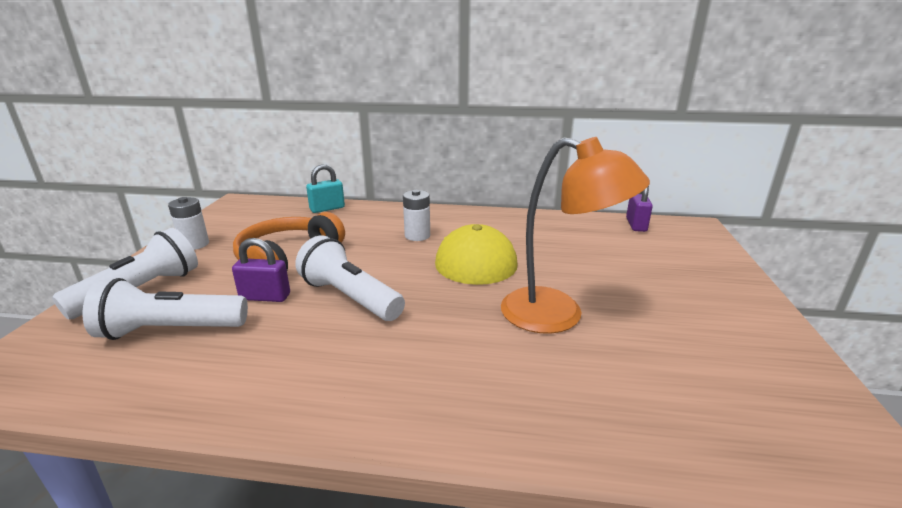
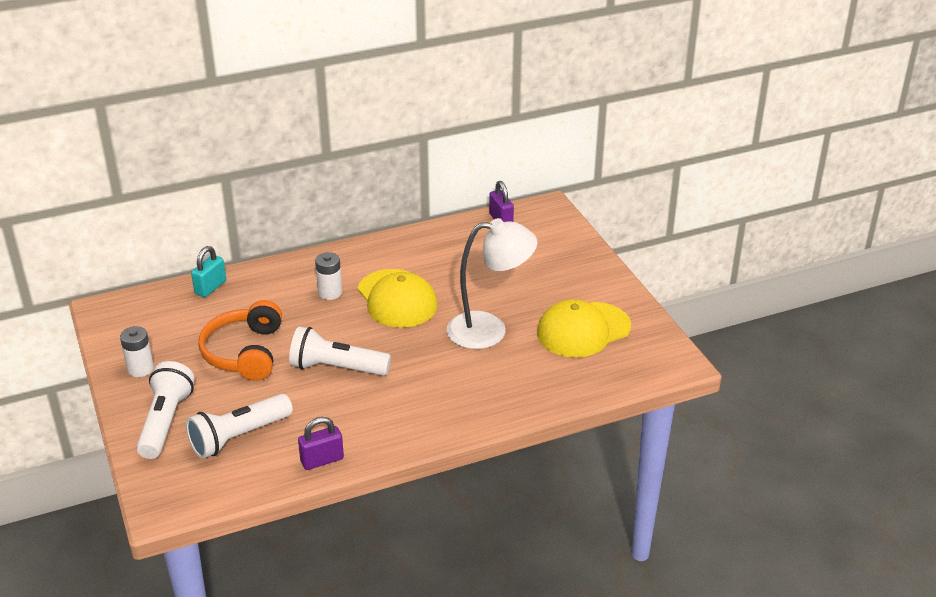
camera: 30 degrees left, 10 degrees up
purple padlock [232,238,290,302] -> purple padlock moved to [298,417,344,470]
orange lamp [501,137,650,334] -> white lamp [447,218,537,349]
none -> yellow cap [537,299,631,358]

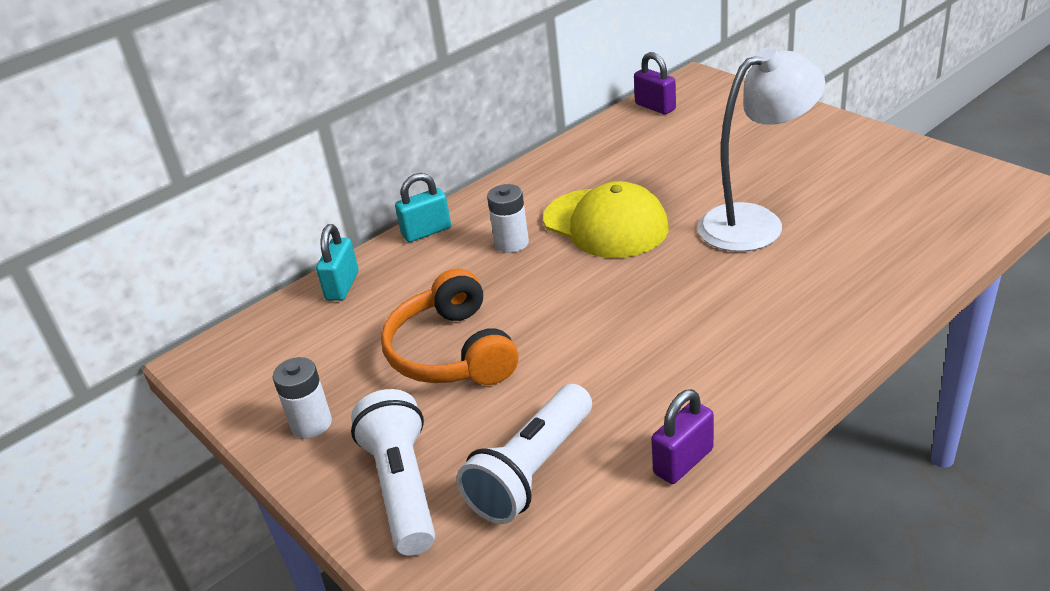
camera: 15 degrees left, 0 degrees up
white flashlight [289,326,391,376] -> none
yellow cap [537,299,631,358] -> none
none -> turquoise padlock [395,173,451,242]

